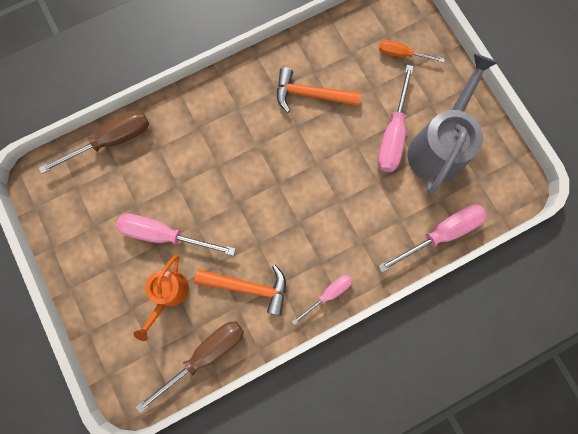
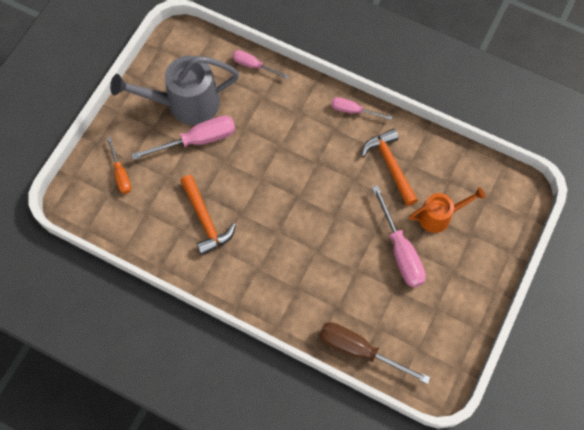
camera: 125 degrees left, 10 degrees down
brown screwdriver [136,321,244,413] -> none
pink screwdriver [378,205,487,273] -> pink screwdriver [232,50,289,79], size x0.60

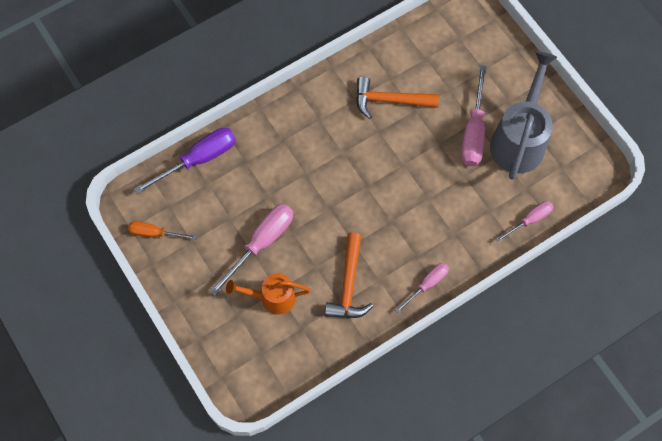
camera: 120 degrees right, 0 degrees up
orange screwdriver [107,137,131,194] -> orange screwdriver moved to [128,221,197,240]
brown screwdriver [319,322,430,384] -> purple screwdriver [134,128,236,194]
orange hammer [361,128,418,206] -> orange hammer turned 90 degrees clockwise [325,232,373,318]
pink screwdriver [372,185,426,287] -> pink screwdriver turned 120 degrees clockwise [209,204,293,296]
orange watering can [409,187,485,233] -> orange watering can turned 75 degrees clockwise [226,273,310,315]

